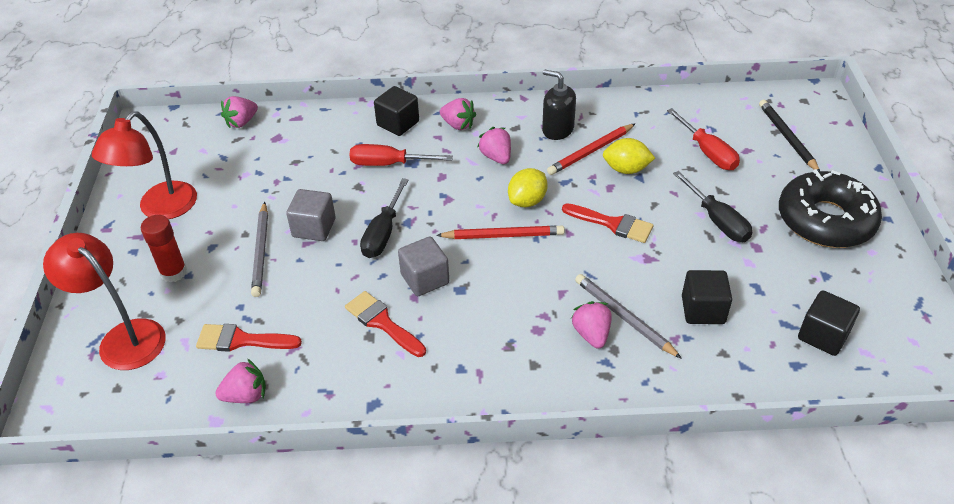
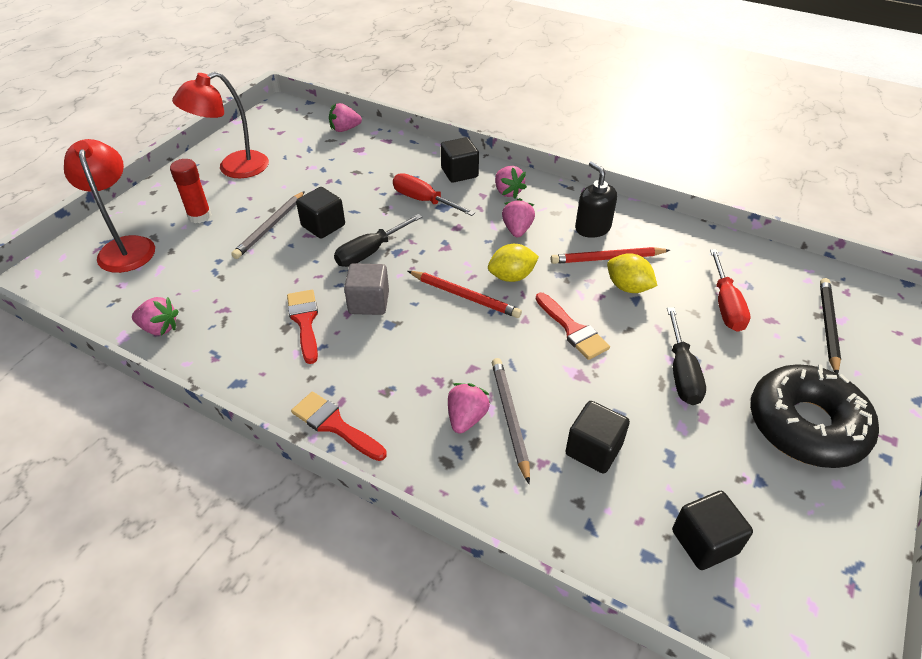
camera: 30 degrees right, 0 degrees up
red brush [196,324,302,352] -> red brush moved to [291,392,387,461]
grey cube [286,189,336,241] -> black cube [296,187,345,239]

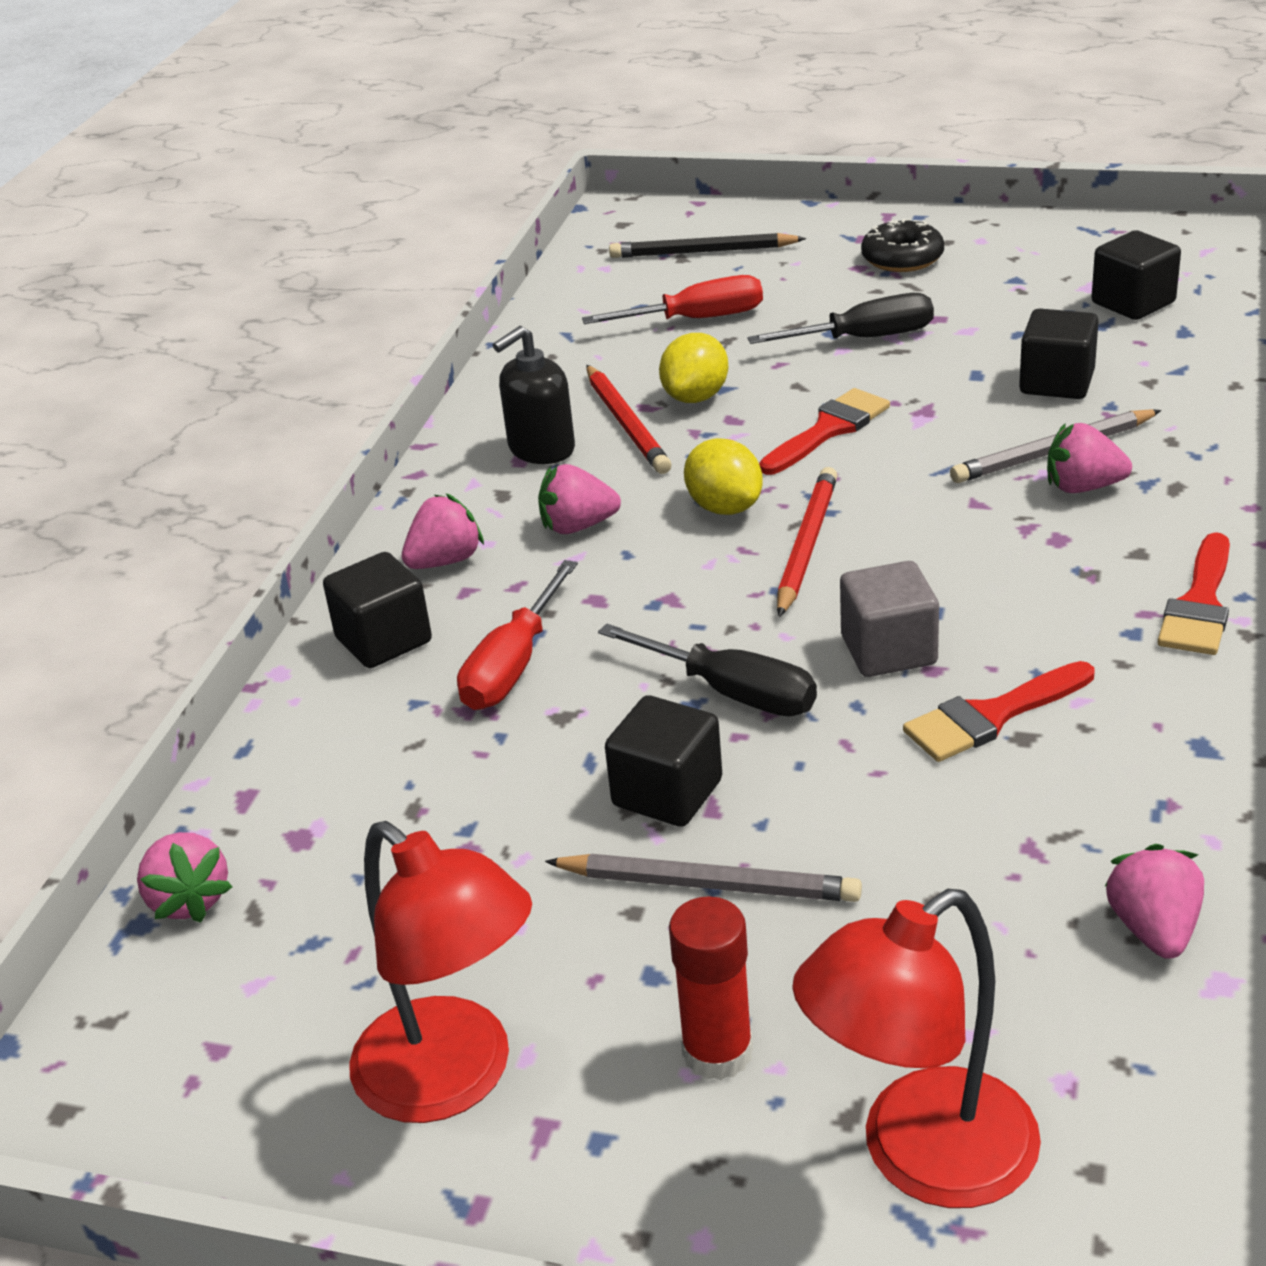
camera: 100 degrees left, 10 degrees down
black donut [750,364,879,468] -> black donut [861,219,944,272], size x0.53

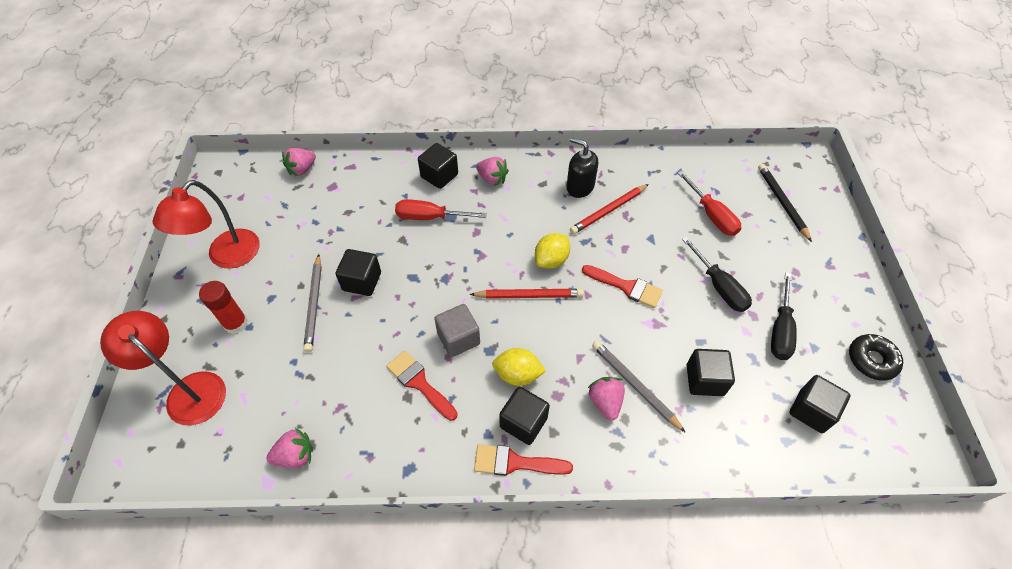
camera: 70 degrees right, 20 degrees up
pink strawberry [538,464,621,534] -> none
black screwdriver [598,623,817,716] -> black screwdriver moved to [771,272,797,360]
yellow lemon [659,333,728,403] -> yellow lemon moved to [492,348,546,386]
black donut [861,219,944,272] -> black donut moved to [849,334,903,381]
none -> black cube [499,387,550,445]

